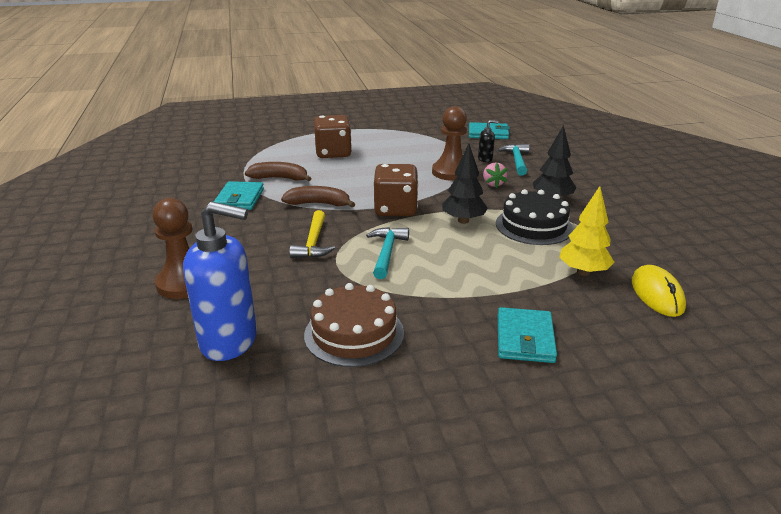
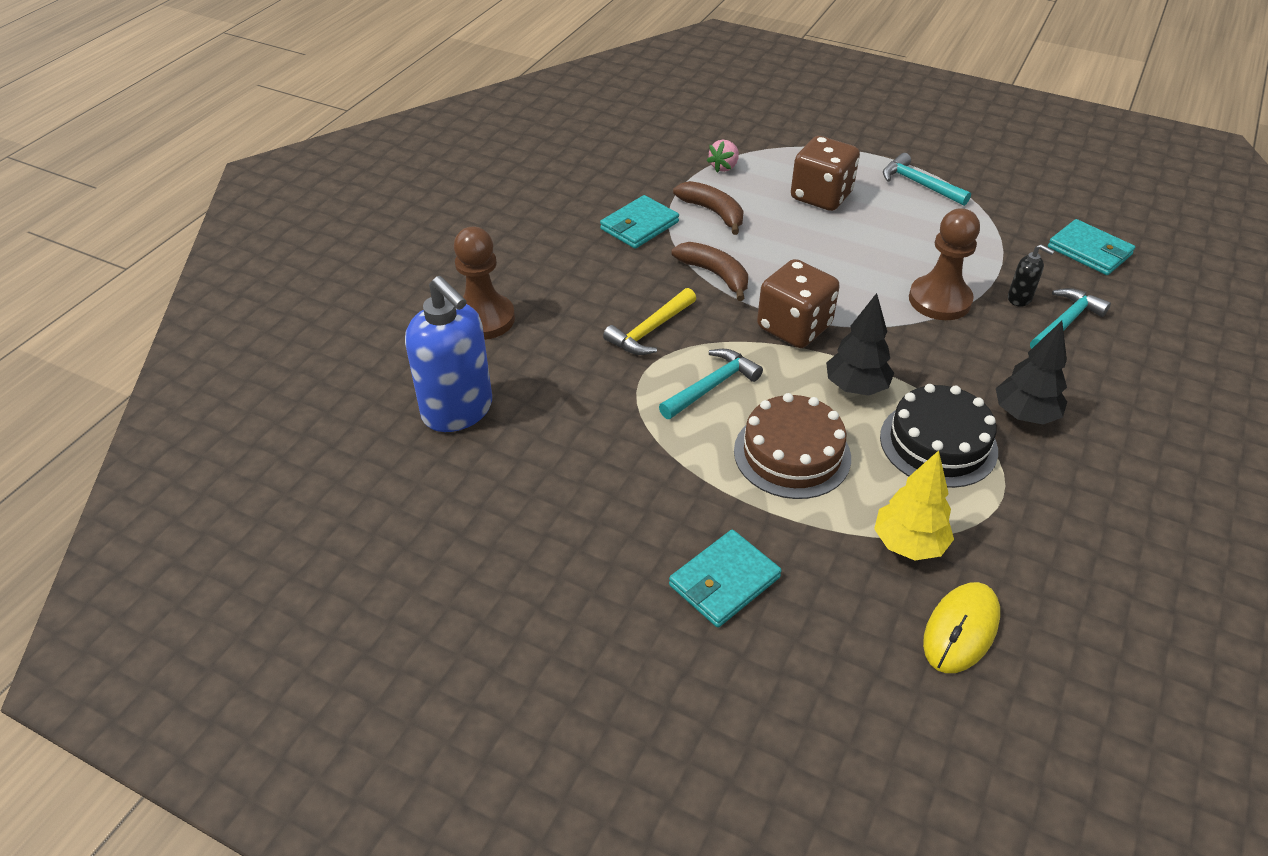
camera: 40 degrees right, 15 degrees up
brown cake [304,283,404,367] -> brown cake moved to [734,393,851,499]
pink strawberry [483,162,508,188] -> pink strawberry moved to [707,140,739,173]
none -> turquoise hammer [883,153,971,206]

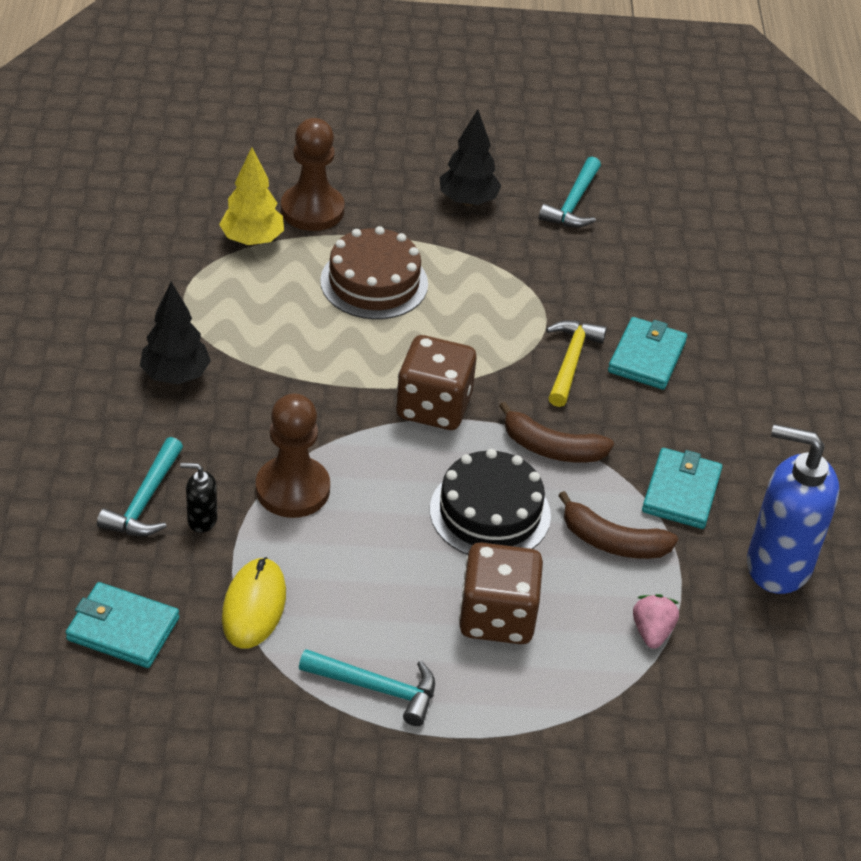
camera: 150 degrees right, 0 degrees up
blue soap dispenser [405,276,492,432] -> blue soap dispenser moved to [747,424,839,594]
brown pawn [454,227,515,340] -> brown pawn moved to [281,118,345,231]
turquoise hammer [659,349,763,419] -> turquoise hammer moved to [539,157,601,228]
turquoise wallet [669,530,782,628] -> turquoise wallet moved to [608,317,687,390]
black tree [826,293,894,395] -> black tree moved to [440,109,501,206]
black cake [880,384,998,488] -> black cake moved to [430,449,551,555]
yellow mouse [923,582,1000,673] -> yellow mouse moved to [222,557,286,649]

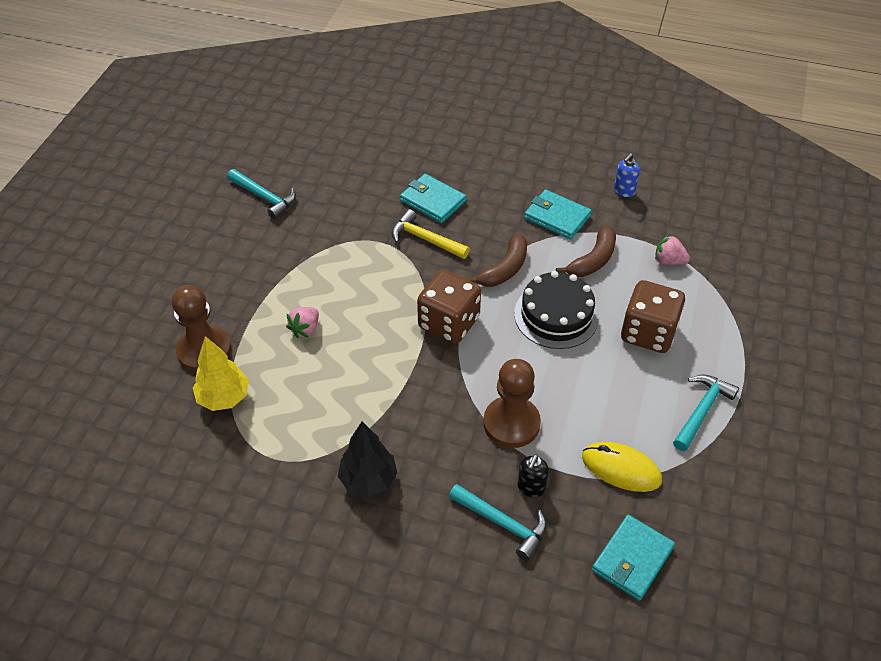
camera: 70 degrees left, 5 degrees up
brown cake [320,226,428,319] -> pink strawberry [286,307,319,338]
black tree [440,109,501,206] -> none
blue soap dispenser [747,424,839,594] -> blue soap dispenser [614,153,640,197], size x0.44

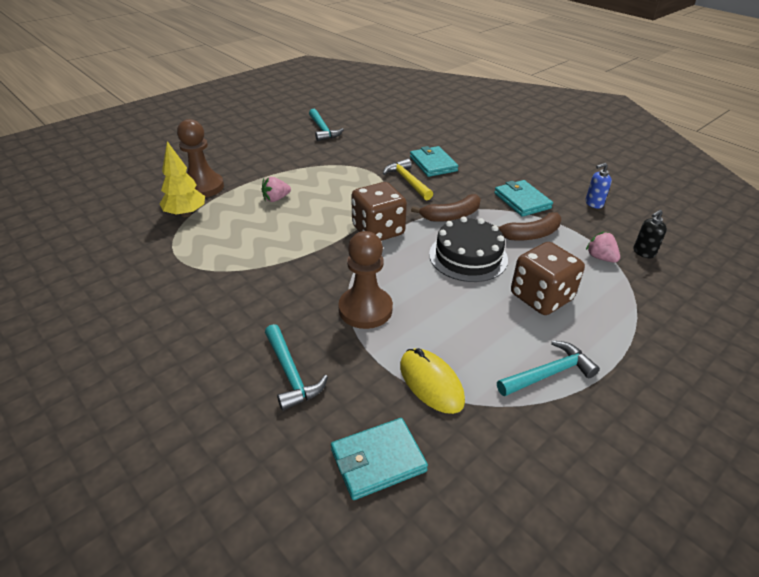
camera: 30 degrees right, 10 degrees down
black tree [338,422,397,497] -> none
black soap dispenser [518,454,549,497] -> black soap dispenser moved to [633,210,667,258]

